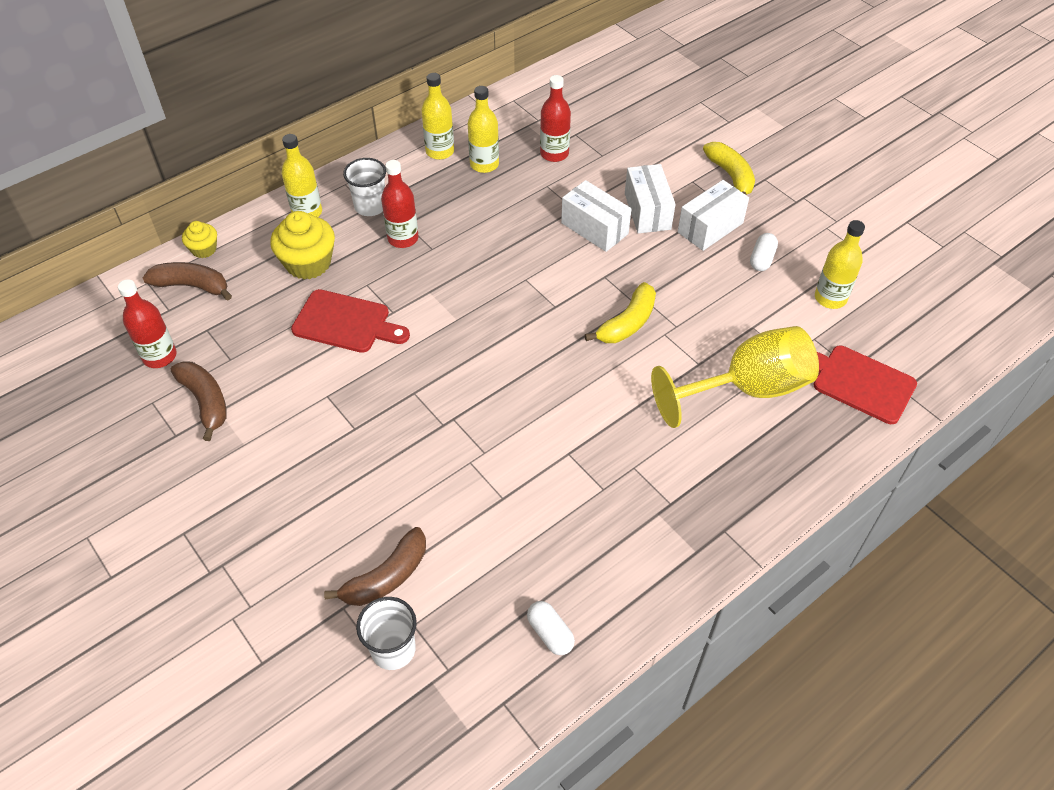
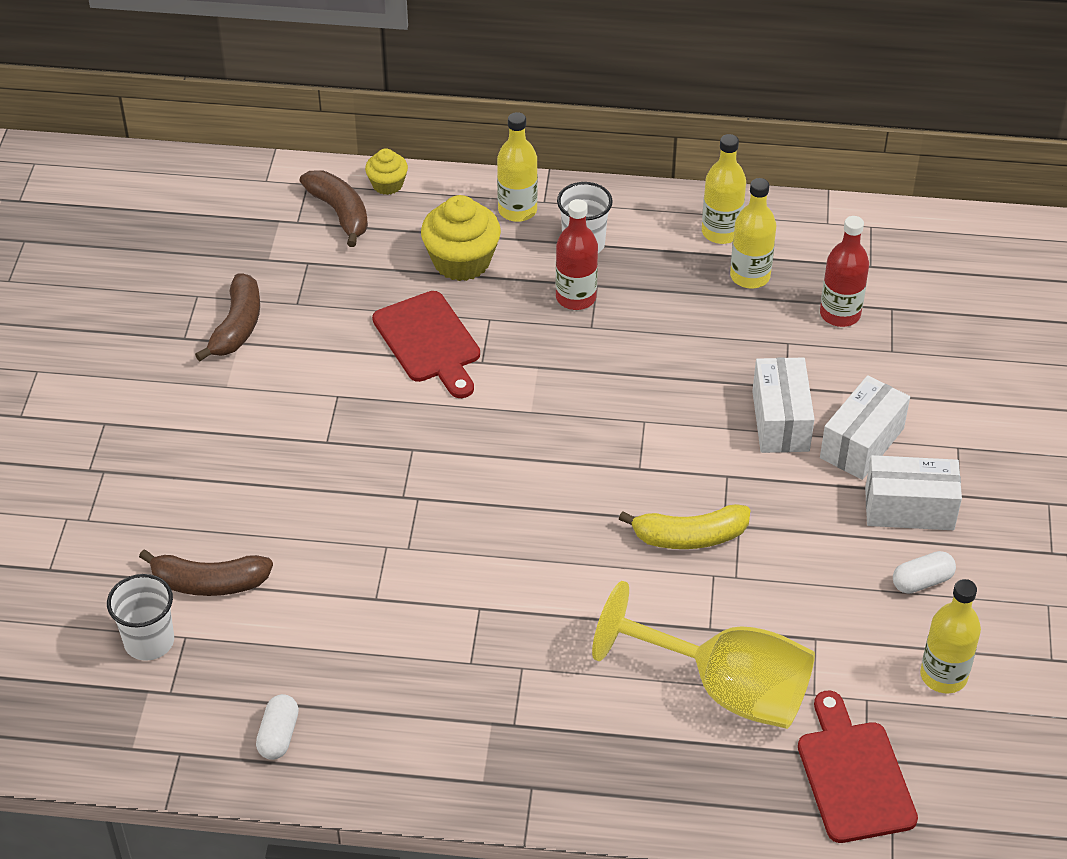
camera: 45 degrees right, 5 degrees down
red bottle [118,279,177,368] -> none
yellow banana [703,142,755,195] -> none

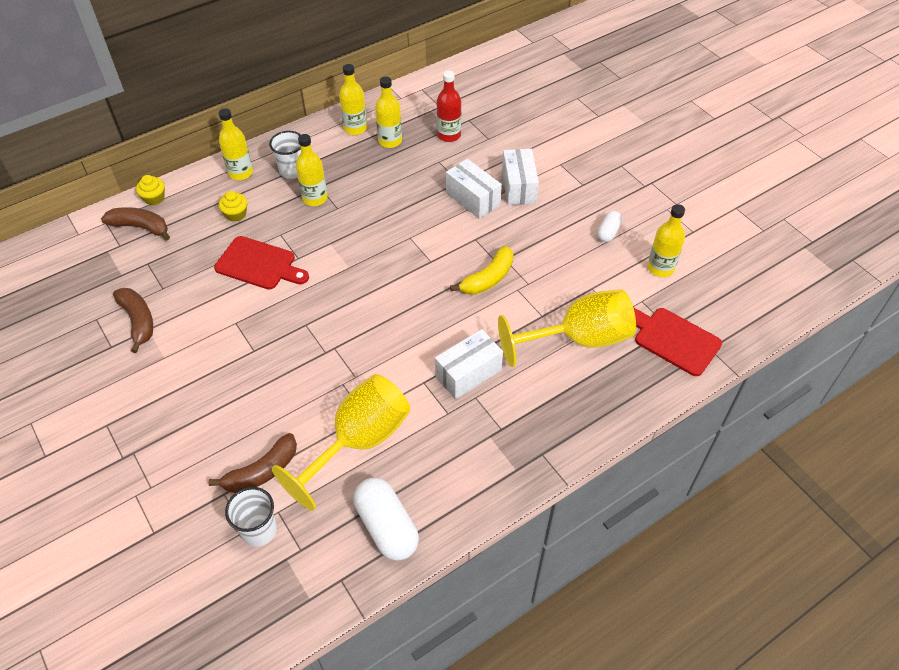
camera: 40 degrees left, 5 degrees up
white capsule [256,694,299,760] -> white capsule [354,478,419,561], size x1.82
yellow cupcake [421,195,501,281] -> yellow cupcake [219,191,247,222], size x0.56
red bottle [556,199,598,310] -> yellow bottle [296,134,328,206]
white box [865,455,962,530] -> white box moved to [435,329,503,399]
none -> yellow goblet [272,374,410,511]

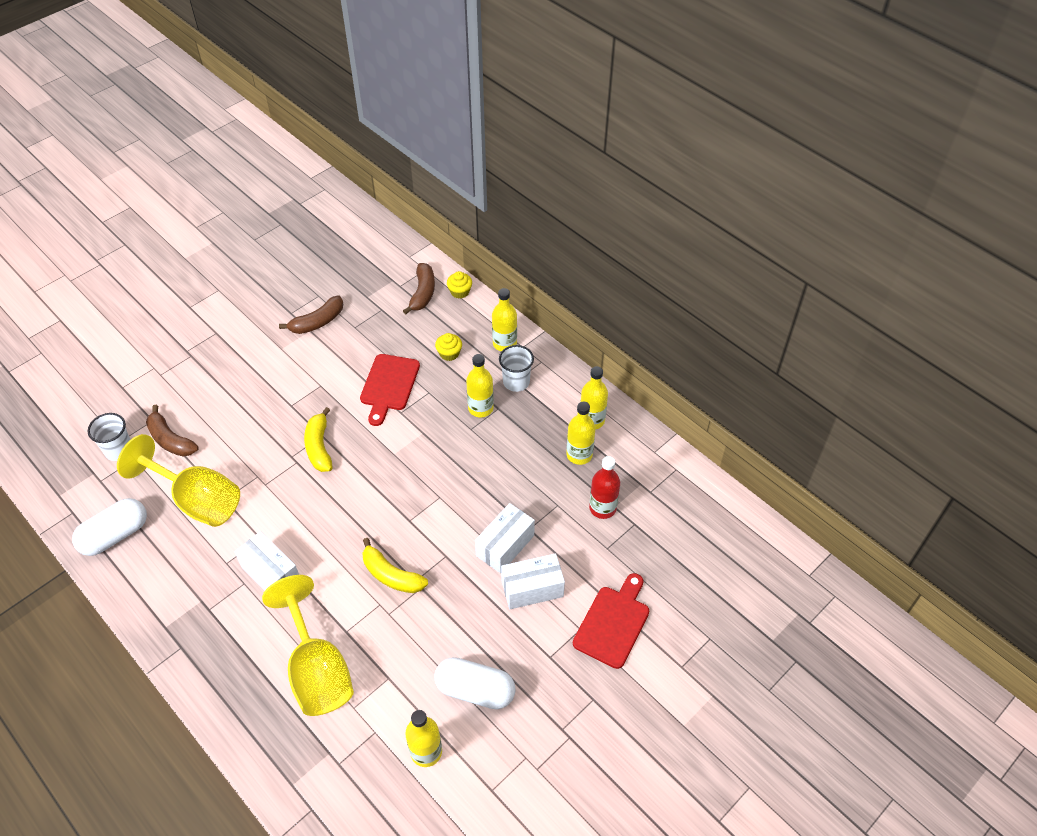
camera: 80 degrees right, 0 degrees up
white capsule [597,211,622,242] -> white capsule [434,657,516,709], size x1.82
red cutting board [633,307,722,376] -> red cutting board moved to [573,573,649,669]
none -> yellow banana [304,407,333,472]

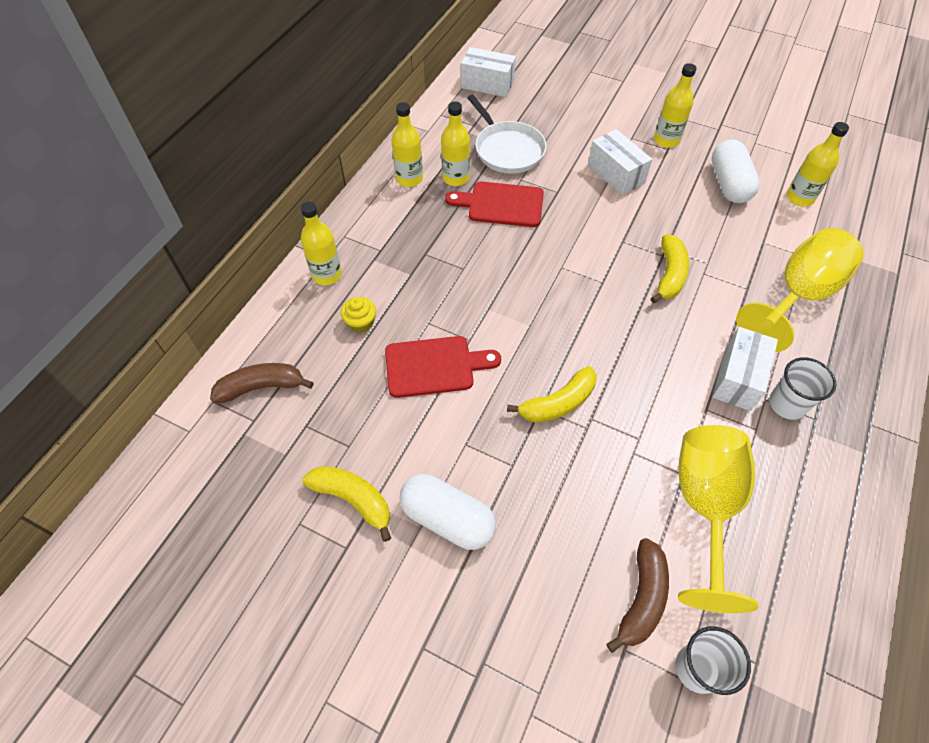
camera: 110 degrees left, 5 degrees up
white capsule [72,498,147,556] -> white capsule moved to [400,474,496,550]
brown banana [279,295,343,334] -> yellow banana [302,466,391,542]
yellow cupcake [447,271,472,299] -> none
yellow bottle [466,354,494,417] -> yellow bottle moved to [654,63,697,148]
white box [475,503,535,573] -> white box moved to [461,47,516,97]
white cup [499,345,534,392] -> white cup moved to [769,357,836,420]
red cutting board [573,573,649,669] -> red cutting board moved to [445,182,544,227]
red bottle [589,456,620,519] -> white pan [467,95,546,174]

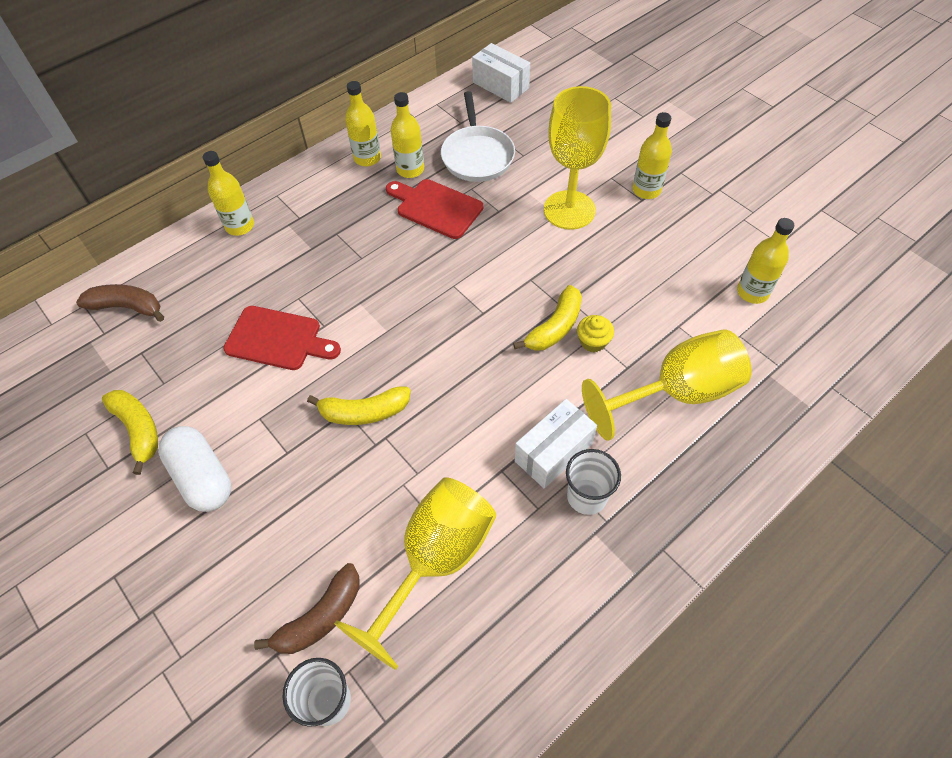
camera: 25 degrees right, 0 degrees up
yellow cupcake [341,297,376,333] -> yellow cupcake moved to [577,315,614,352]
white box [588,129,652,195] -> yellow goblet [544,86,611,230]
white capsule [712,139,760,203] -> none

